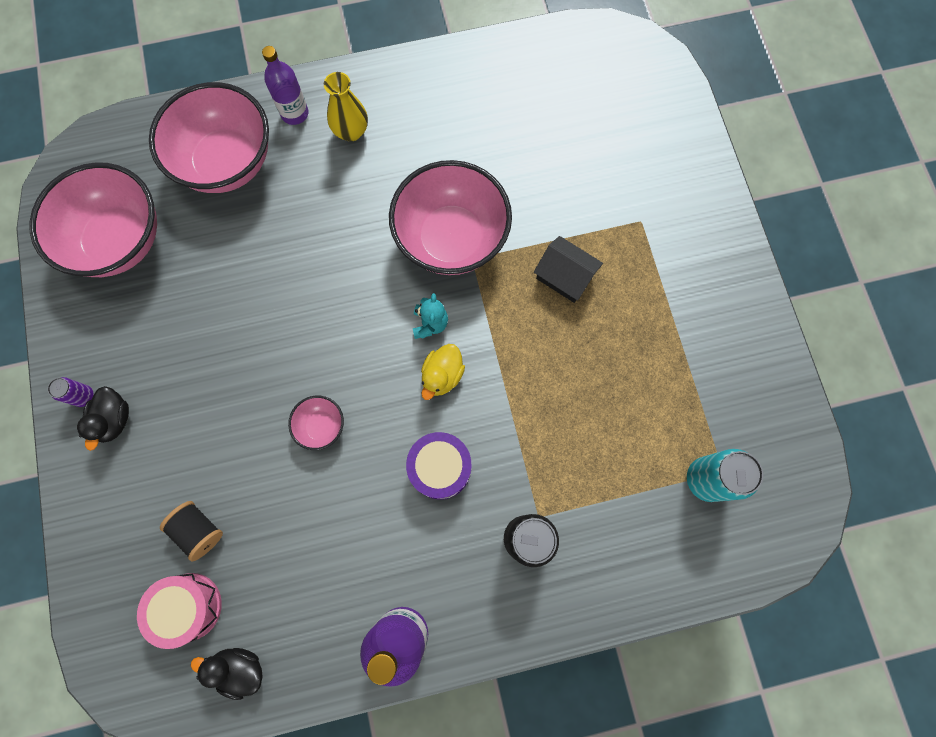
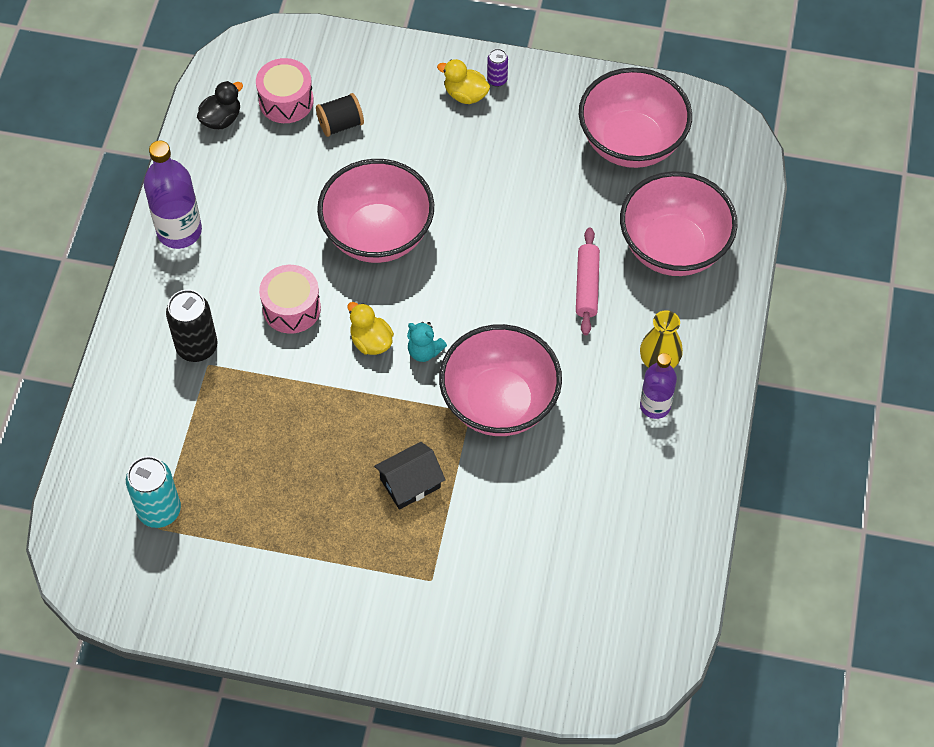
camera: 115 degrees right, 15 degrees down
black duck [77,386,129,451] -> yellow duck [437,59,490,104]
purple bottle [262,46,309,125] -> purple bottle moved to [640,353,677,419]
pink bowl [288,395,344,450] -> pink bowl [317,159,434,263], size x2.29
purple drum [406,432,472,500] -> pink drum [259,265,321,334]
none -> pink rolling pin [576,227,600,335]

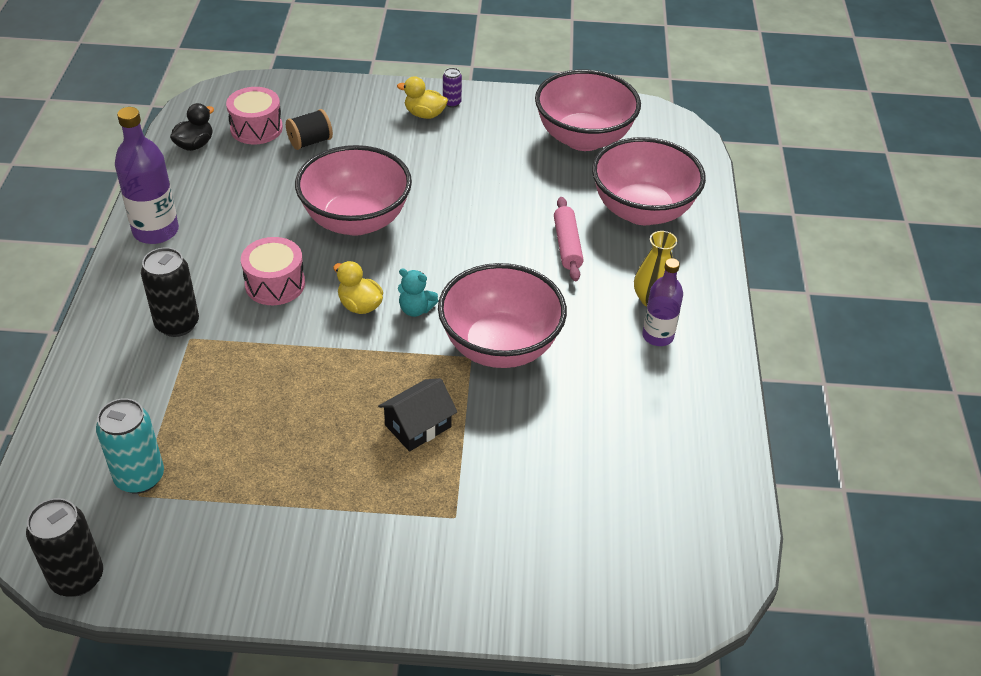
camera: 10 degrees left, 15 degrees down
none -> black can [26,498,103,597]

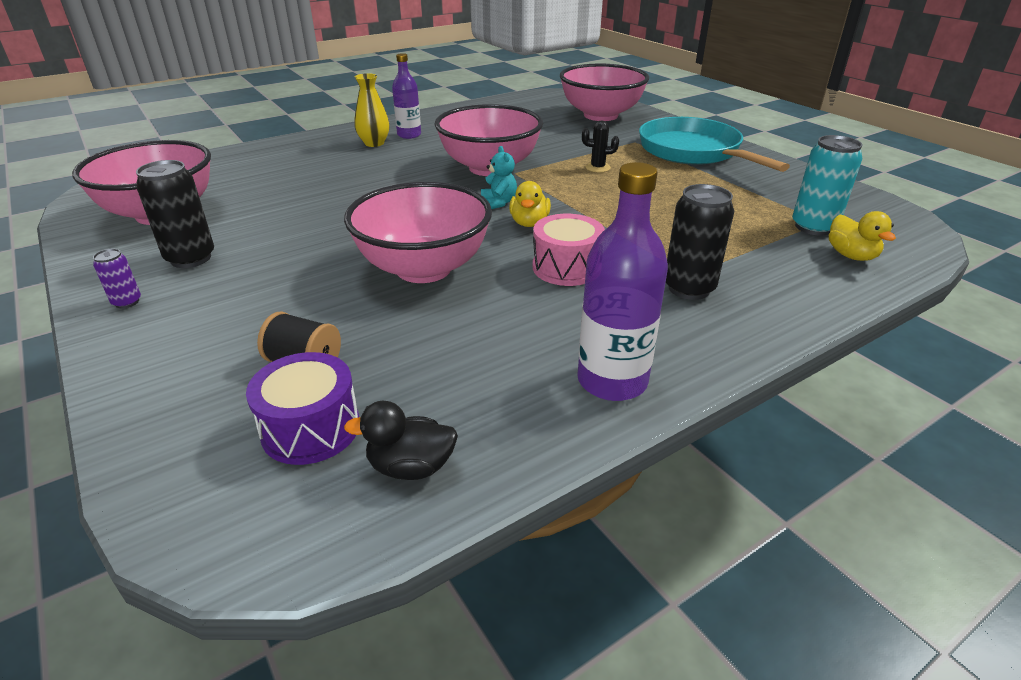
camera: 125 degrees left, 10 degrees down
black can [26,498,103,597] -> black can moved to [136,160,214,268]
pink drum [226,87,283,144] -> purple drum [246,352,359,465]
black house [378,378,457,451] -> black cactus [582,121,619,172]
yellow duck [397,76,448,119] -> yellow duck moved to [829,211,896,261]
pink rolling pin [554,197,583,281] -> none
pink bowl [592,137,706,225] -> pink bowl moved to [560,64,649,121]
none -> turquoise pan [639,117,790,172]

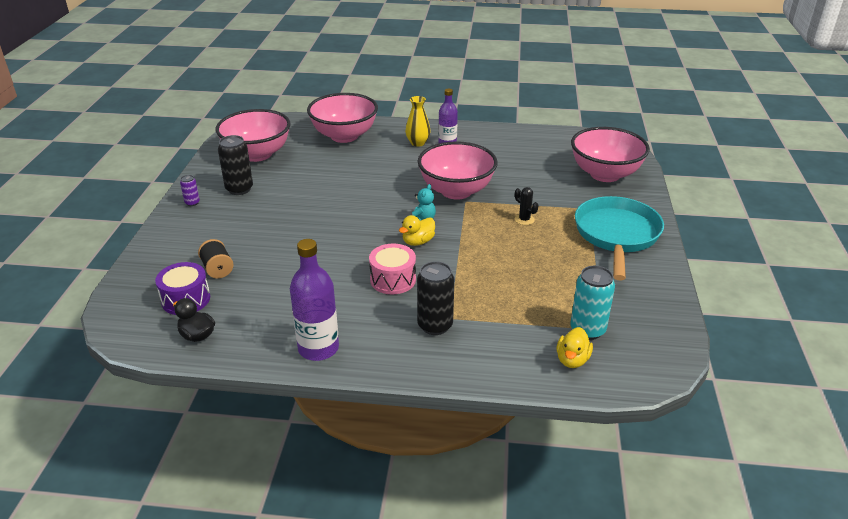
camera: 40 degrees right, 0 degrees up
pink bowl [344,182,492,283] -> pink bowl moved to [307,93,378,143]

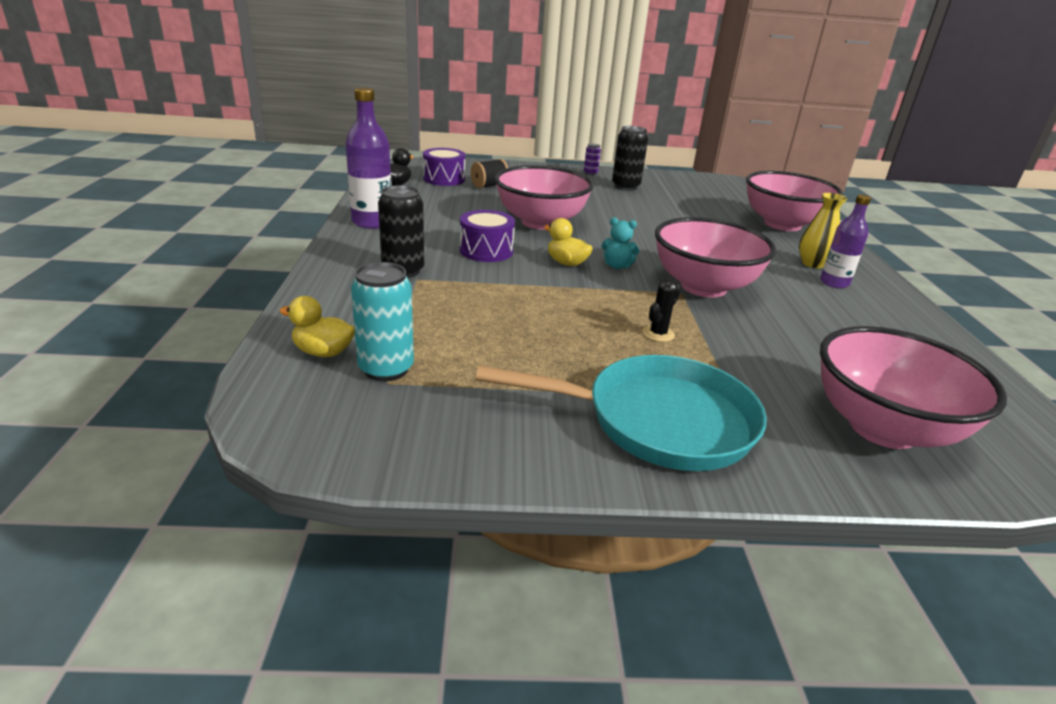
camera: 80 degrees right, 5 degrees down
pink bowl [216,109,291,162] -> pink bowl moved to [495,165,594,230]
pink drum [369,244,416,294] -> purple drum [460,210,515,262]

